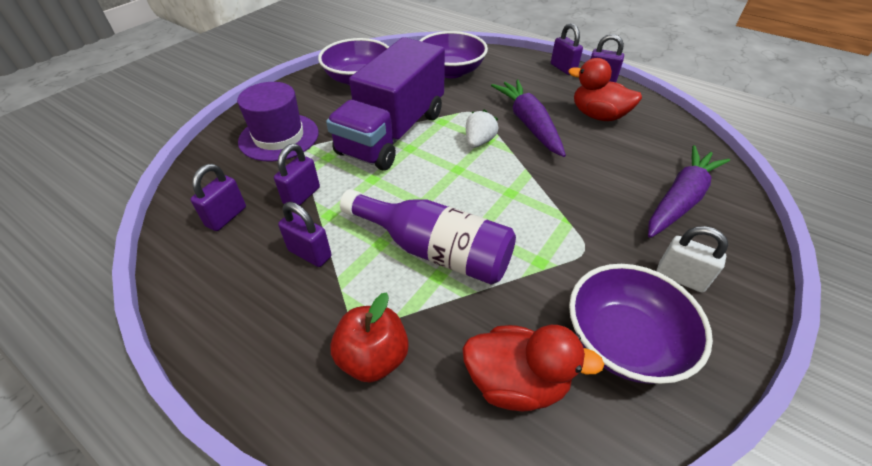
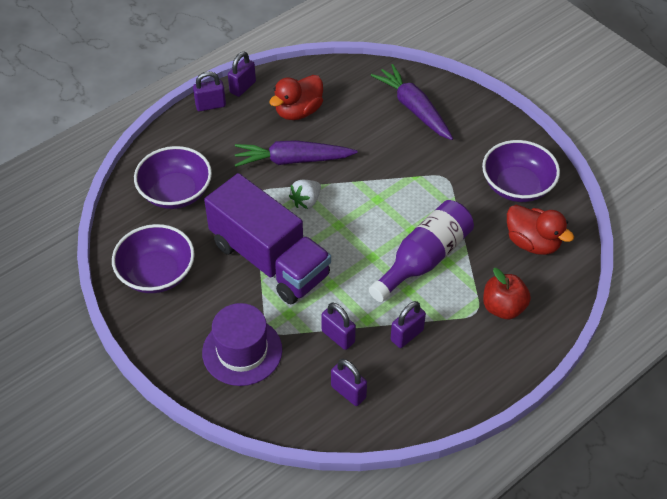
camera: 75 degrees left, 5 degrees up
red duck [462,325,604,412] -> red duck turned 105 degrees clockwise [507,205,574,255]
white strawberry [466,110,498,148] -> white strawberry turned 90 degrees counterclockwise [289,180,321,209]
white padlock [657,226,728,293] -> none

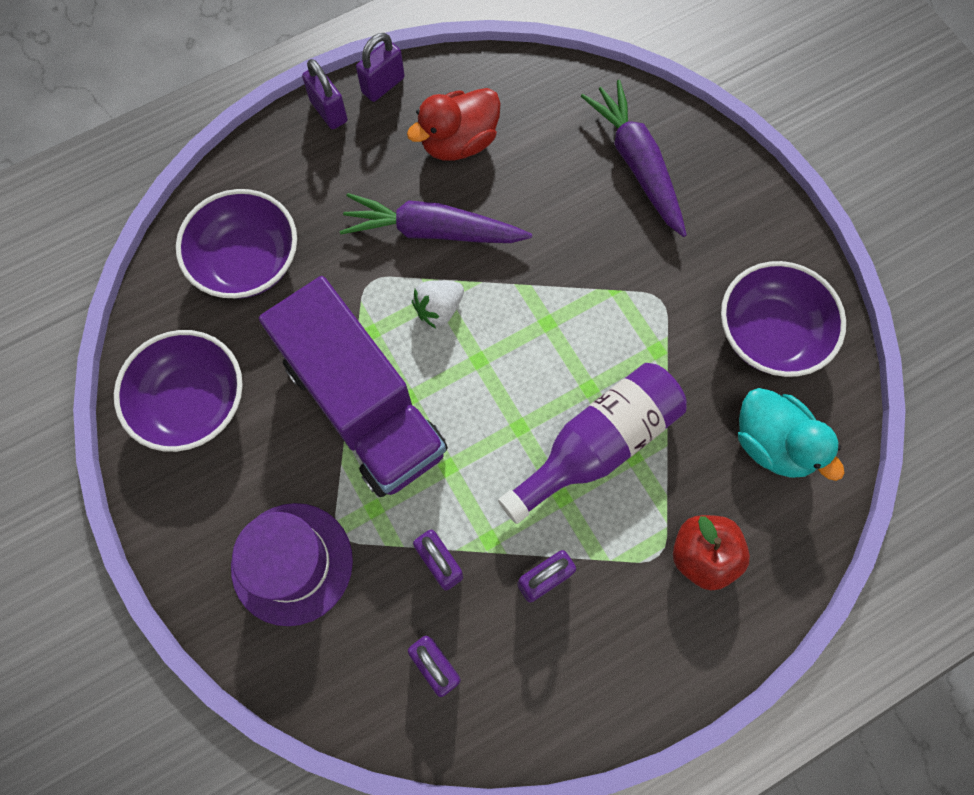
camera: 10 degrees right, 20 degrees up
purple padlock [193,71,226,111] -> purple padlock turned 60 degrees clockwise [302,59,348,129]
red duck [507,205,574,255] -> turquoise duck [738,388,845,481]

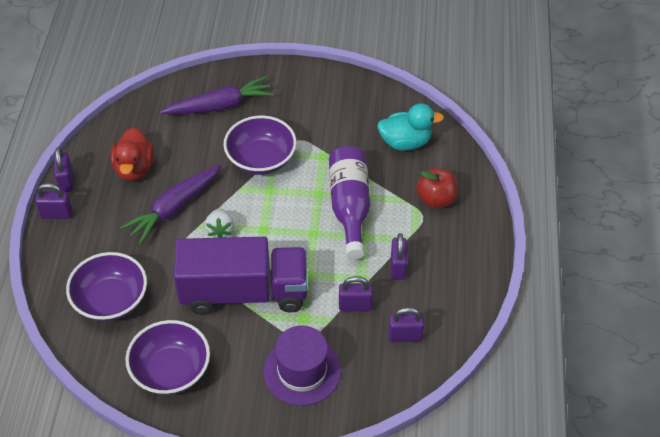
camera: 55 degrees left, 20 degrees down
purple carrot [581,80,687,237] -> purple carrot turned 150 degrees clockwise [160,76,274,114]
purple bowl [721,261,846,377] -> purple bowl moved to [224,116,297,175]

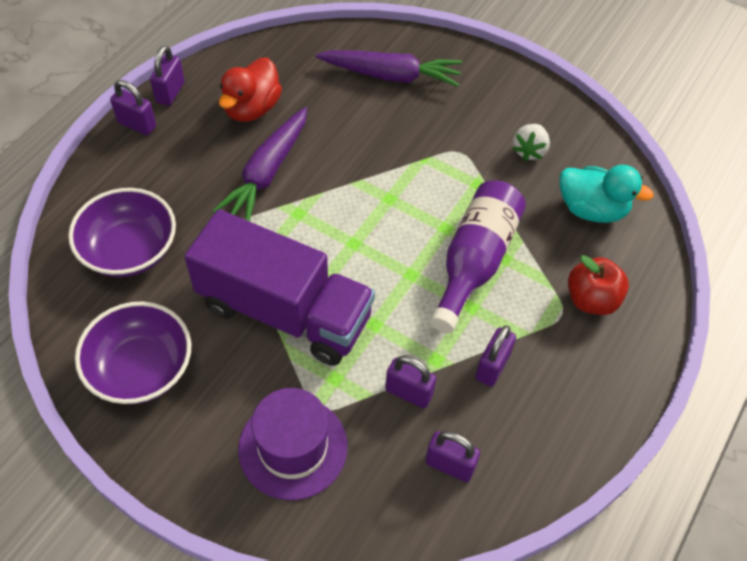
camera: 25 degrees right, 5 degrees up
purple carrot [120,164,221,244] -> purple carrot turned 45 degrees counterclockwise [213,107,307,222]
white strawberry [205,208,234,238] -> white strawberry moved to [512,124,550,161]
purple bowl [224,116,297,175] -> none

